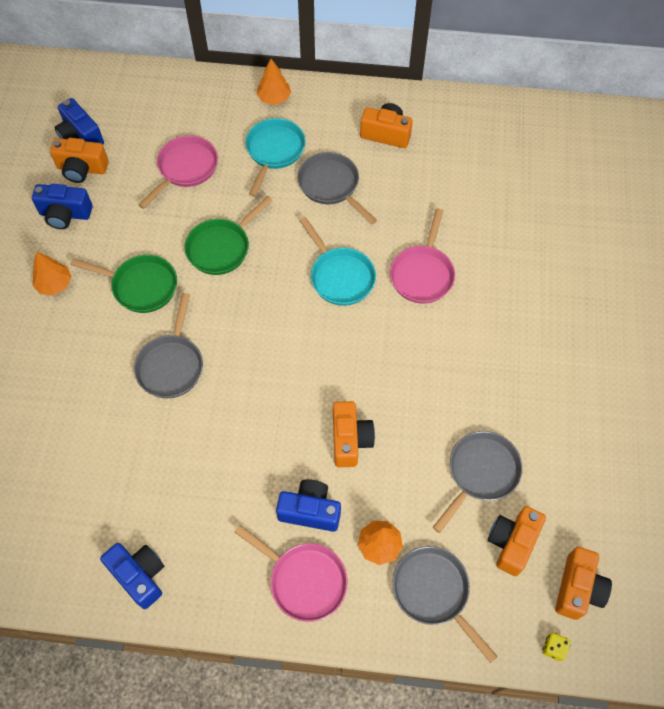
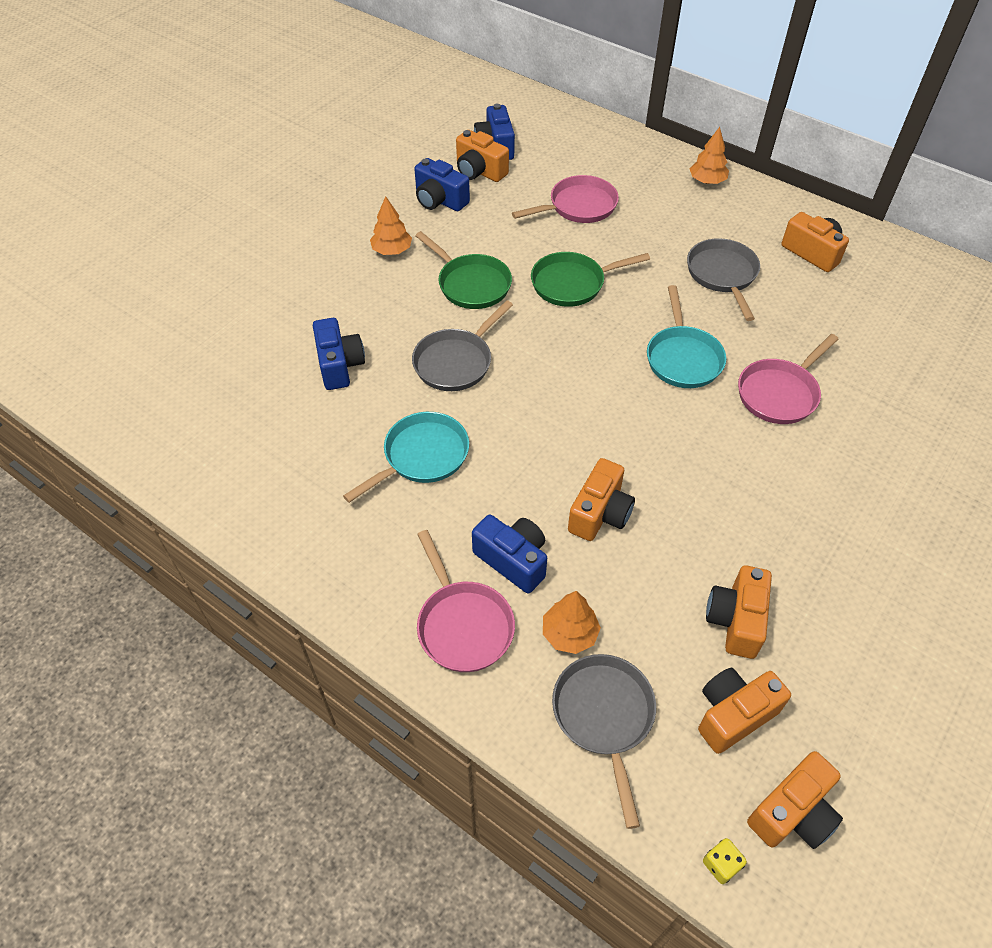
camera: 30 degrees right, 10 degrees down
blue camera [100,543,164,609] -> blue camera moved to [313,318,365,390]
turquoise pan [245,118,306,197] -> turquoise pan moved to [343,412,469,503]
grey pan [433,431,523,533] -> orange camera [706,565,772,659]

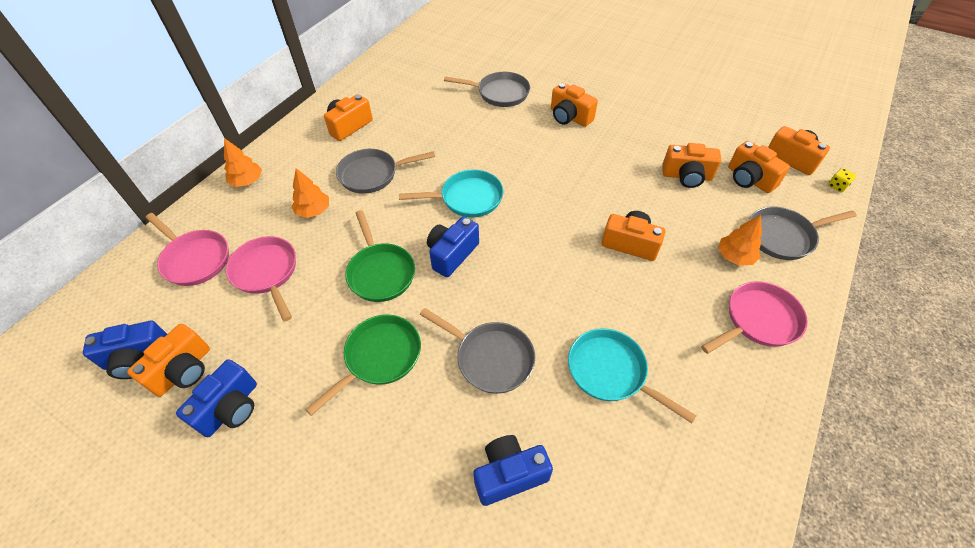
camera: 95 degrees left, 0 degrees up
orange tree [370,196,412,255] -> orange tree moved to [291,168,329,218]
blue camera [472,515,547,594] -> blue camera moved to [427,217,479,277]
pink pan [738,334,838,424] -> pink pan moved to [146,213,229,286]
none -> grey pan [444,72,530,107]
none -> orange camera [551,83,598,127]

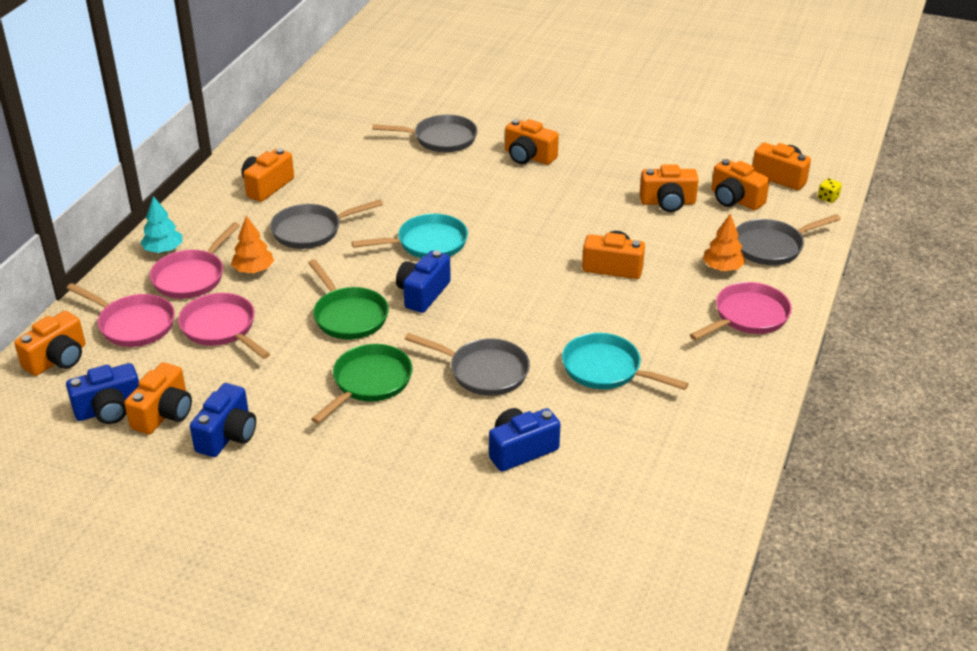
camera: 10 degrees left, 15 degrees down
orange tree [224,138,262,187] -> turquoise tree [140,196,182,253]
none -> orange camera [14,311,85,376]
none -> pink pan [150,222,240,299]

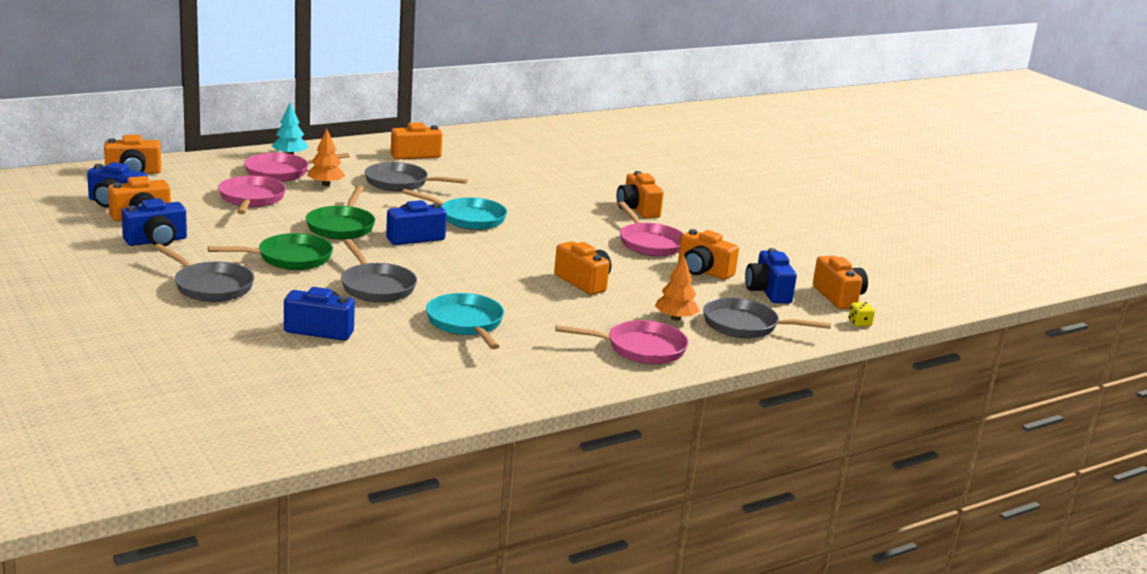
camera: 35 degrees right, 15 degrees down
pink pan [66,283,175,347] -> pink pan moved to [618,201,684,256]
grey pan [372,114,477,152] -> grey pan moved to [154,244,255,302]
orange camera [712,159,770,210] -> blue camera [745,248,797,303]

